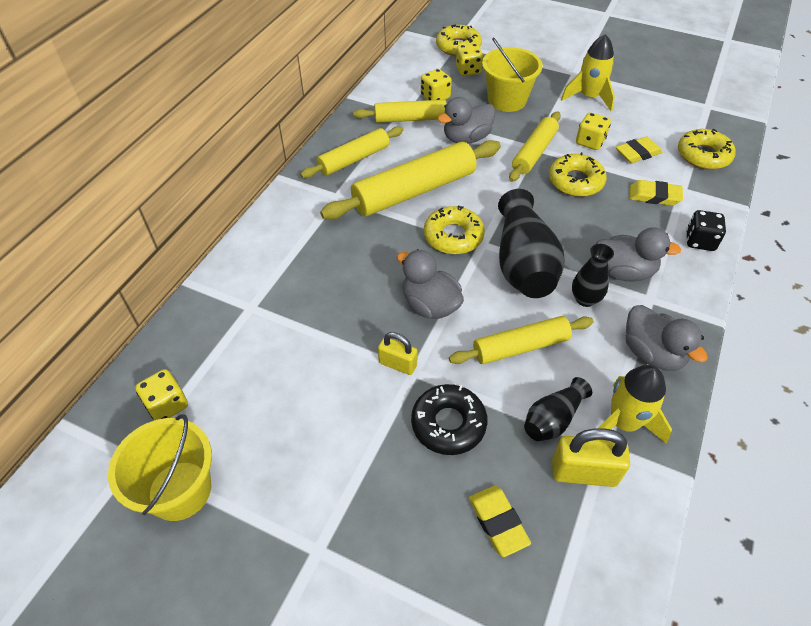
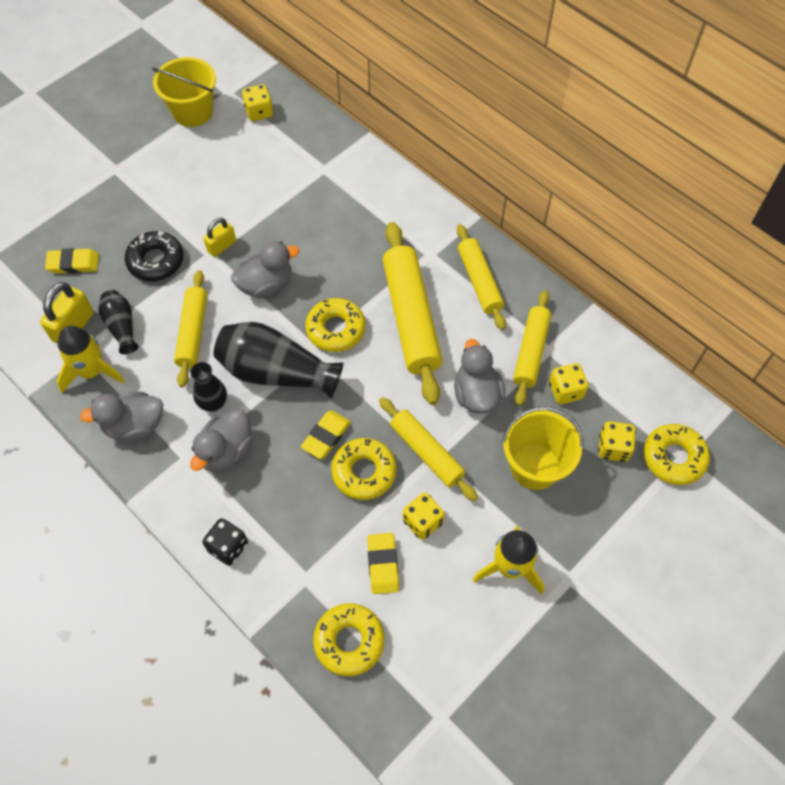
camera: 110 degrees right, 10 degrees up
yellow eraser [630,180,683,206] -> yellow eraser moved to [301,410,351,459]

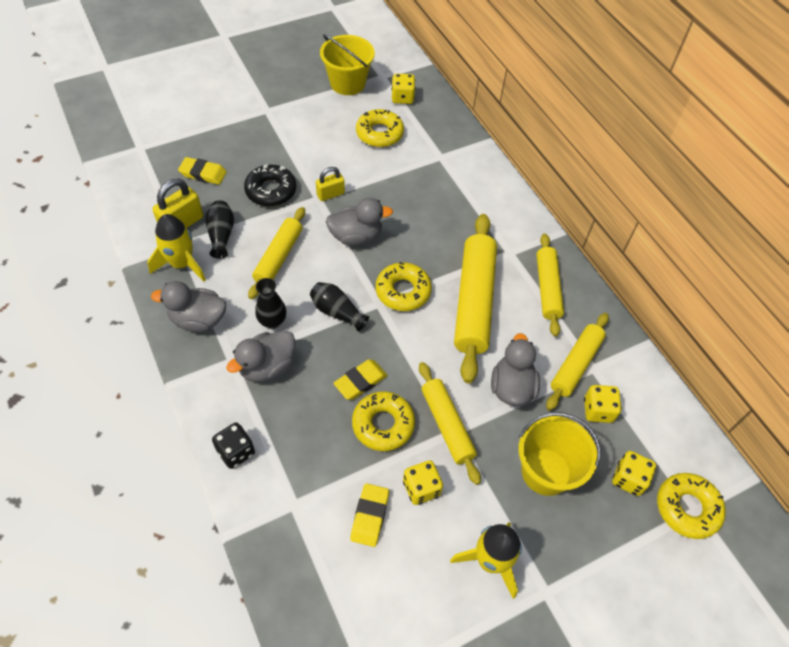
camera: 15 degrees right, 5 degrees down
black vase [213,322,343,398] -> black vase [310,282,369,332], size x0.54
yellow donut [313,603,385,676] -> yellow donut moved to [356,109,404,147]

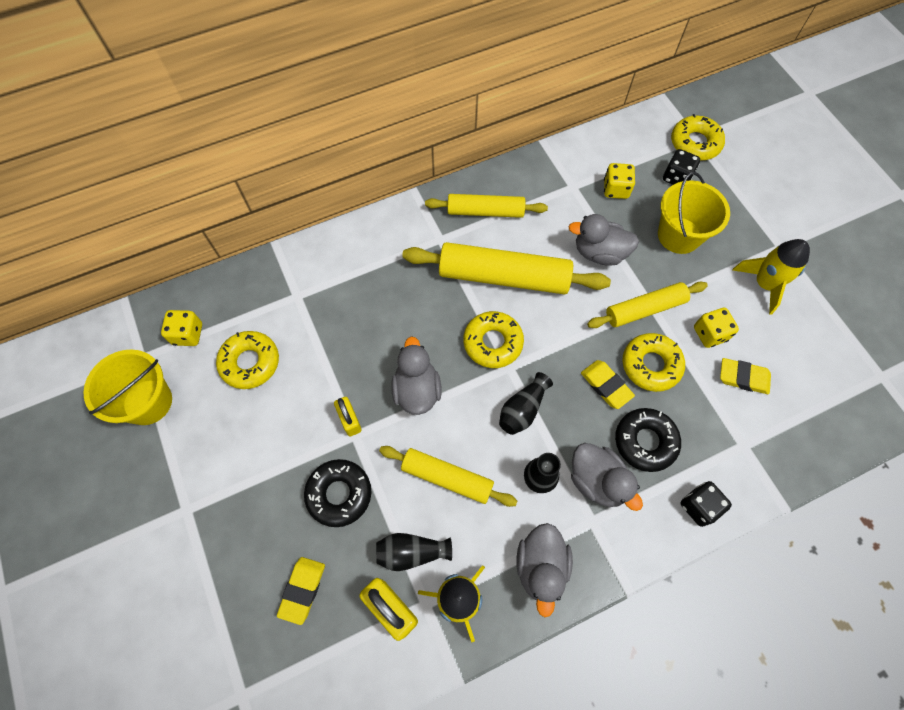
camera: 85 degrees left, 10 degrees up
yellow rolling pin [546,313,609,410] -> none
yellow dice [612,451,656,496] -> black dice [663,149,700,185]
none -> black donut [615,408,681,472]

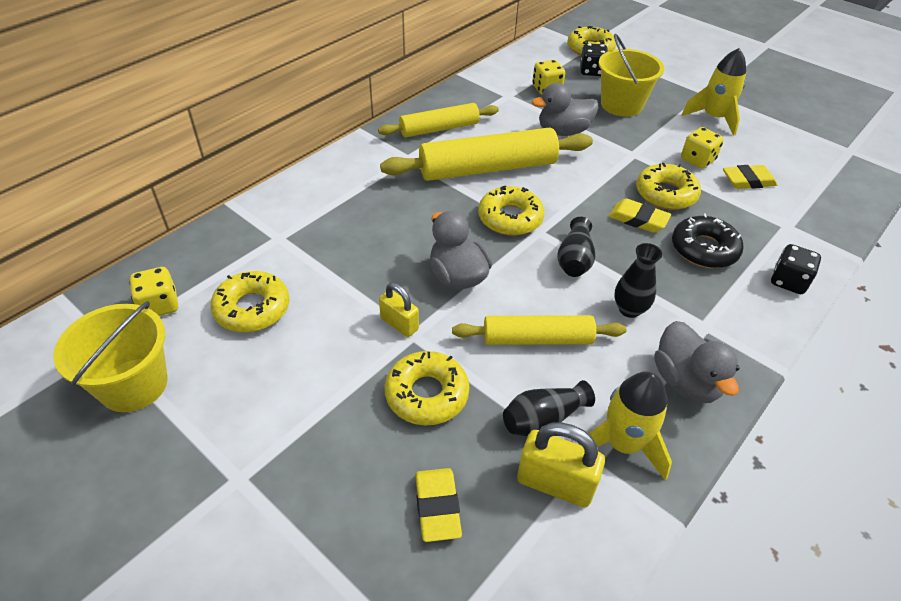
camera: 25 degrees left, 20 degrees down
black donut [304,459,371,527] -> yellow donut [385,351,469,426]
grey duck [571,443,643,511] -> none
yellow rolling pin [587,282,708,328] -> none

